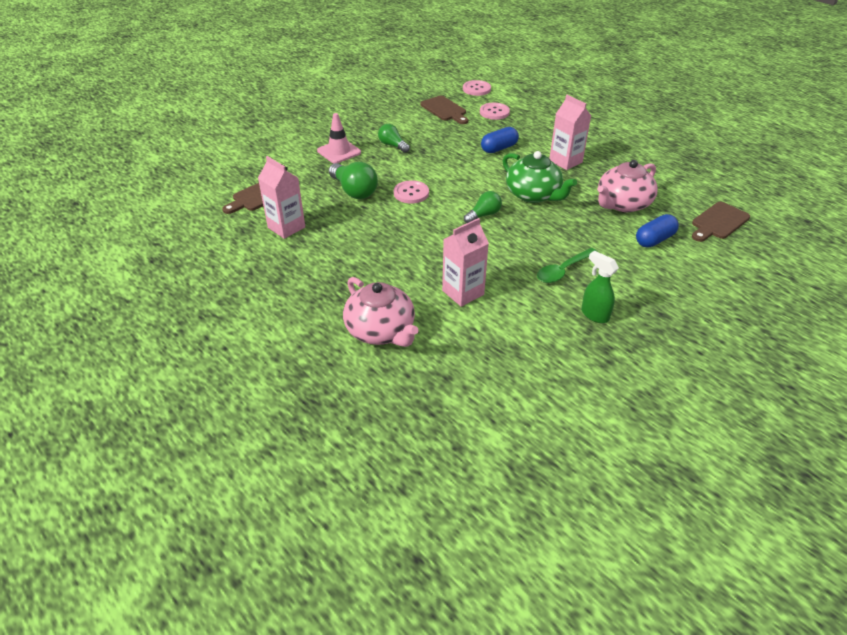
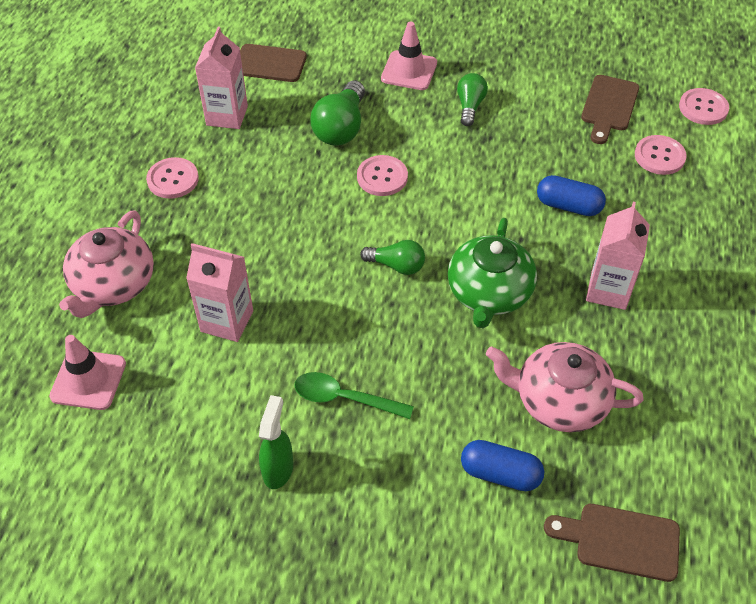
camera: 55 degrees right, 10 degrees up
none -> pink traffic cone [49,335,126,410]
none -> pink button [146,157,199,199]

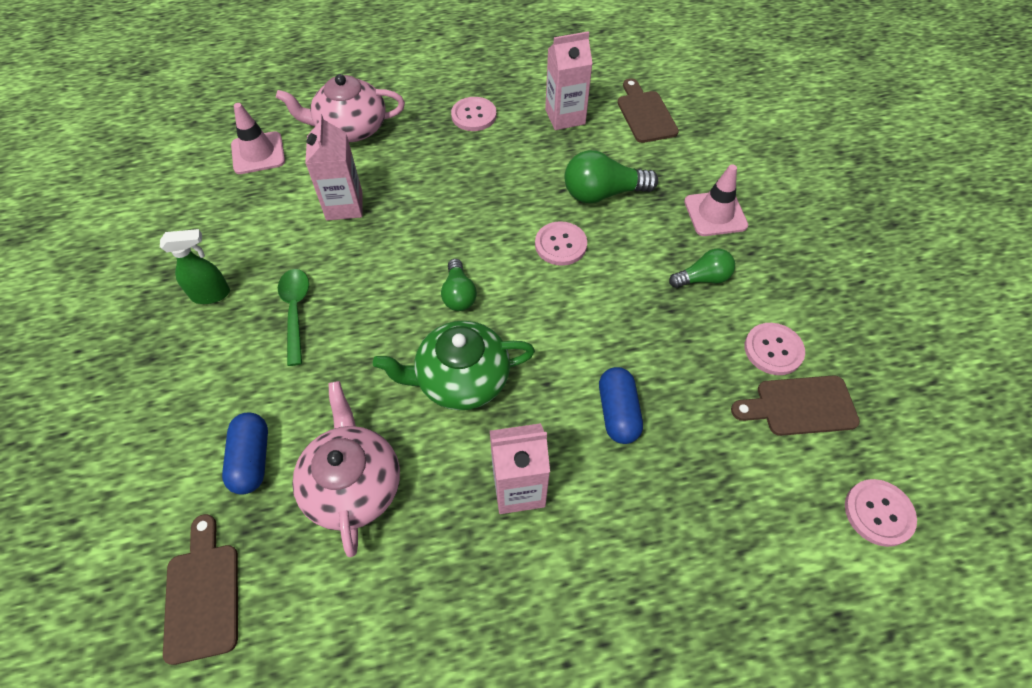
camera: 65 degrees right, 5 degrees up
pink button [635,135,687,175] -> pink button moved to [745,323,805,375]

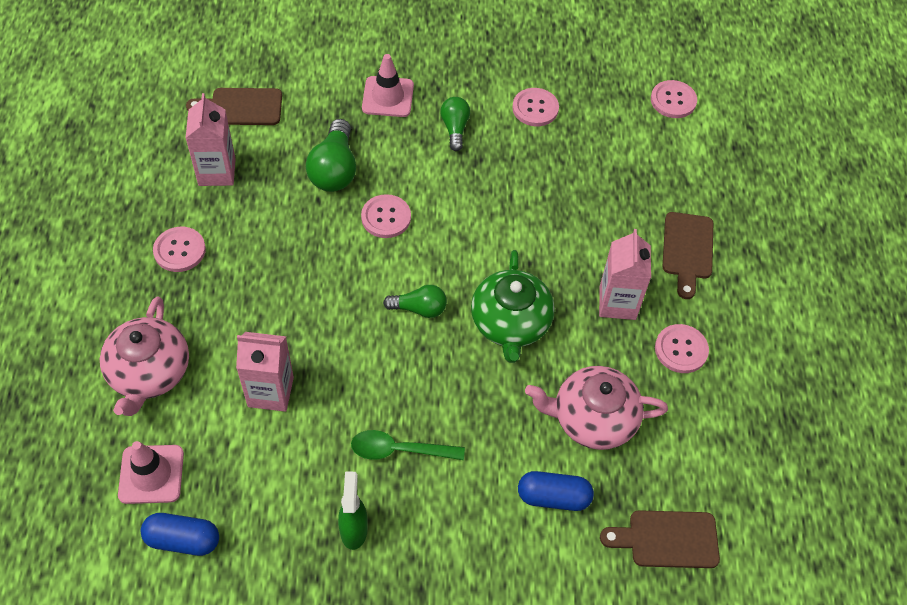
camera: 80 degrees left, 0 degrees up
blue capsule [599,367,643,444] -> blue capsule moved to [141,513,219,556]
brown cutting board [731,375,860,436] -> brown cutting board moved to [663,212,713,299]
none -> pink button [655,324,709,373]

